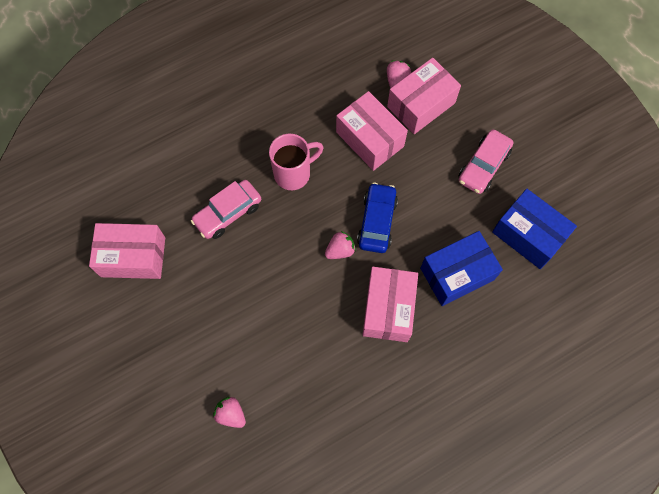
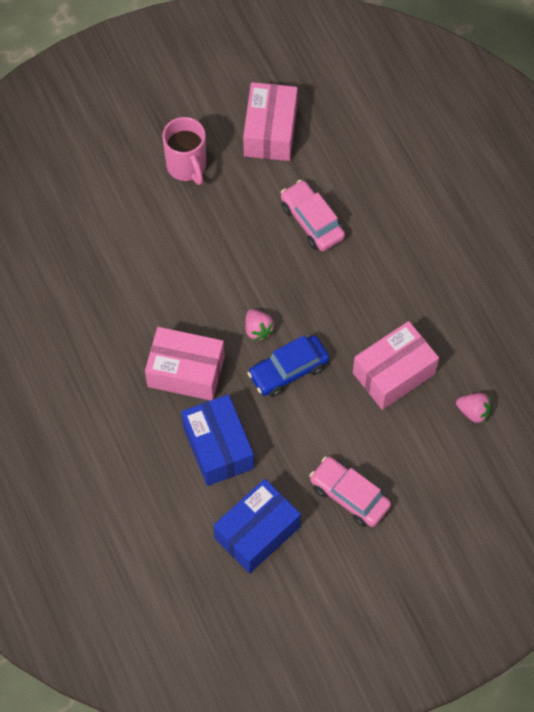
camera: 95 degrees right, 5 degrees down
pink strawberry [213,397,246,428] -> none
pink mug [269,134,323,190] -> pink mug moved to [162,117,206,185]
blue car [357,182,398,253] -> blue car turned 135 degrees clockwise [247,335,329,397]
pink box [387,58,461,134] -> none

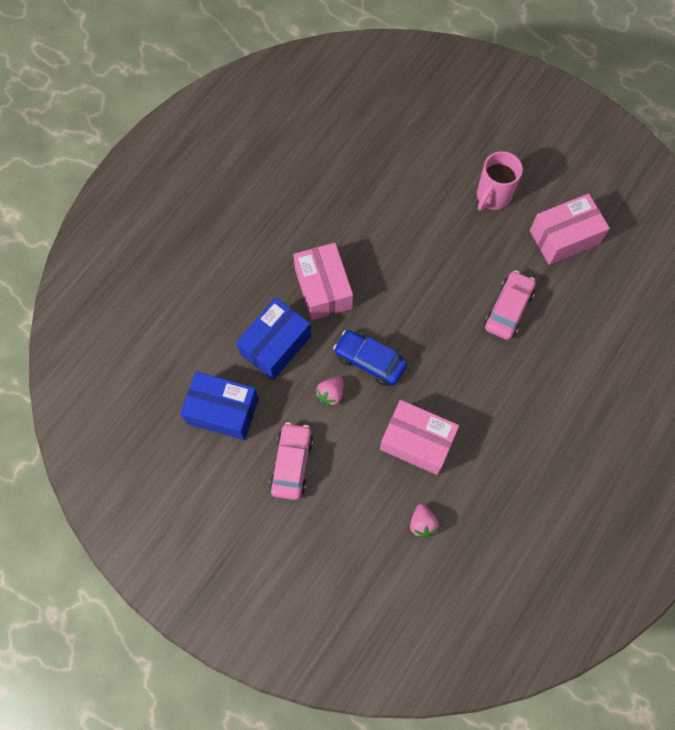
camera: 60 degrees right, 5 degrees up
pink strawberry [245,309,275,341] -> pink strawberry moved to [316,377,343,407]

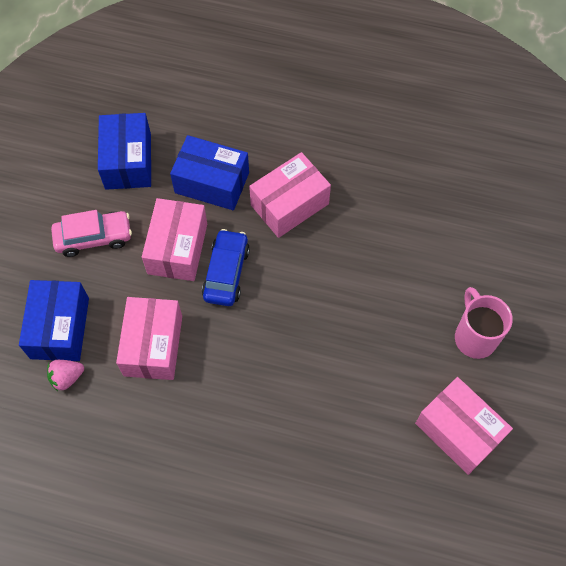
camera: 70 degrees right, 5 degrees down
pink strawberry [316,377,343,407] -> pink box [142,198,207,281]
pink mug [477,151,523,211] -> pink mug turned 60 degrees clockwise [455,287,513,359]
pink car [484,270,536,340] -> none
none -> blue box [19,280,89,361]

